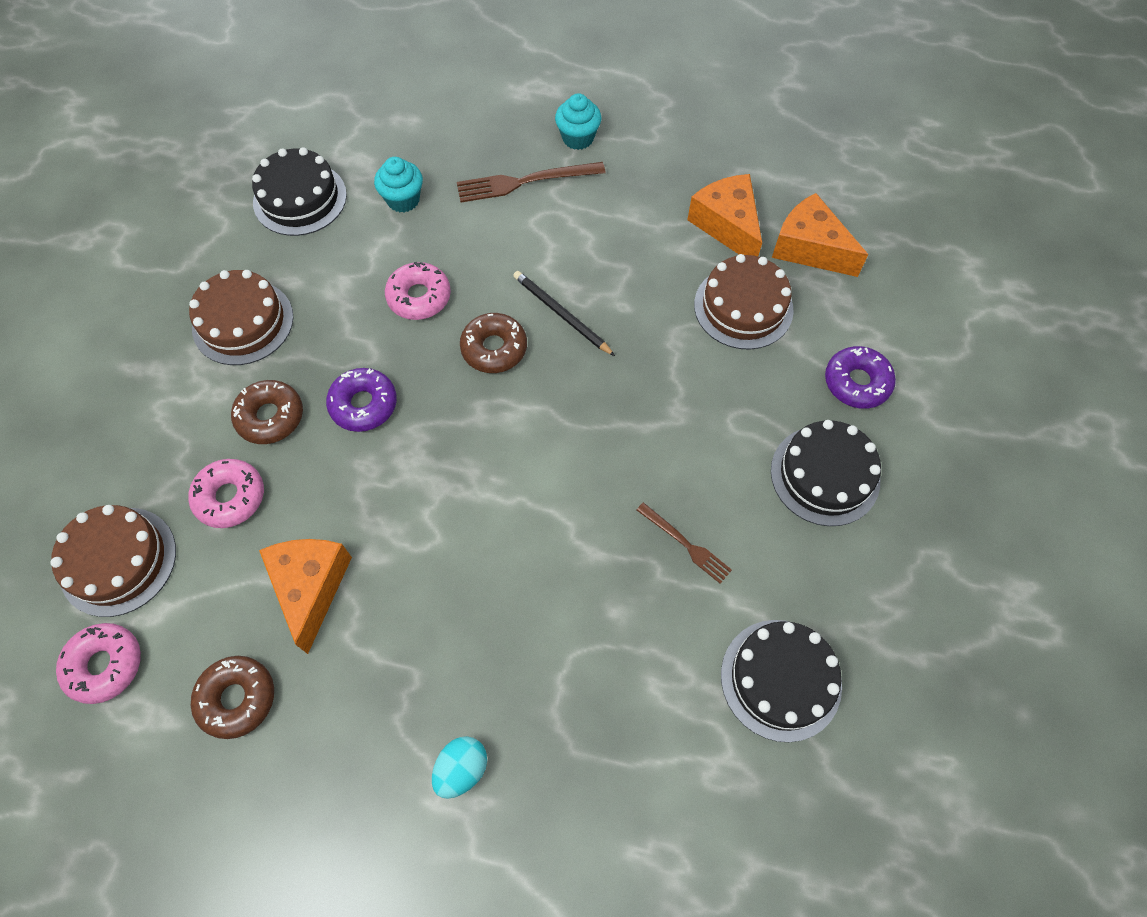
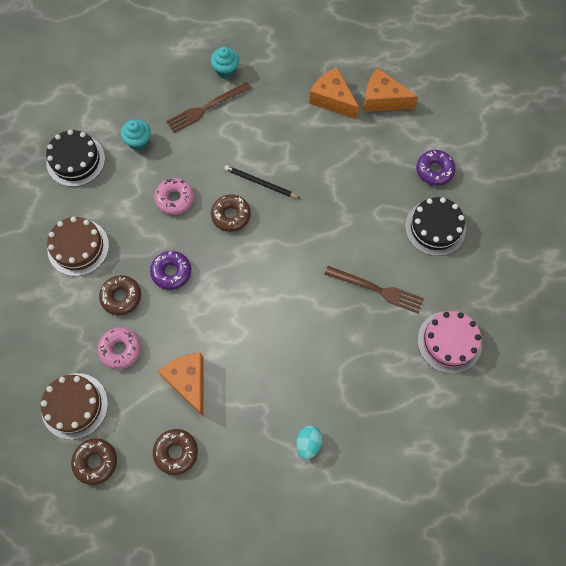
camera: 20 degrees left, 5 degrees up
pink donut [56,623,141,704] -> brown donut [71,438,117,485]
brown fork [637,502,732,584] -> brown fork [324,266,424,313], size x1.63
brown cake [694,254,794,350] -> none
black cake [721,620,842,742] -> pink cake [417,311,482,374]

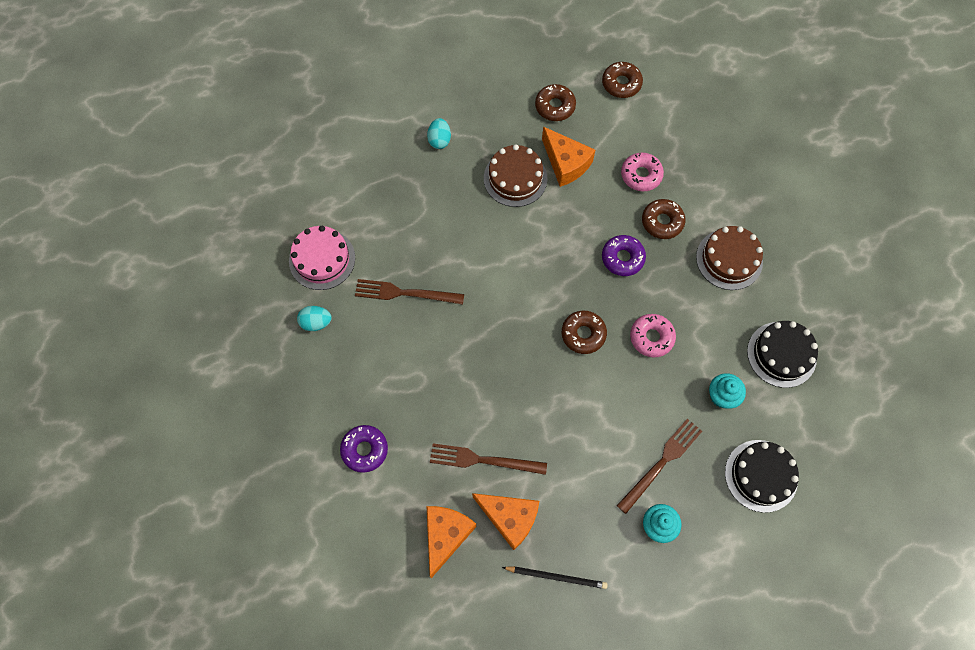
camera: 165 degrees right, 0 degrees up
brown cake [41,373,108,440] -> brown cake moved to [484,145,547,207]
black pencil [224,165,300,198] -> black pencil moved to [502,566,608,589]
orange cheese [364,68,418,112] -> orange cheese turned 75 degrees counterclockwise [426,506,477,578]
black cake [405,197,466,256] -> black cake moved to [725,440,799,513]
none -> turquoise egg [297,306,332,331]
none -> brown fork [430,443,547,475]

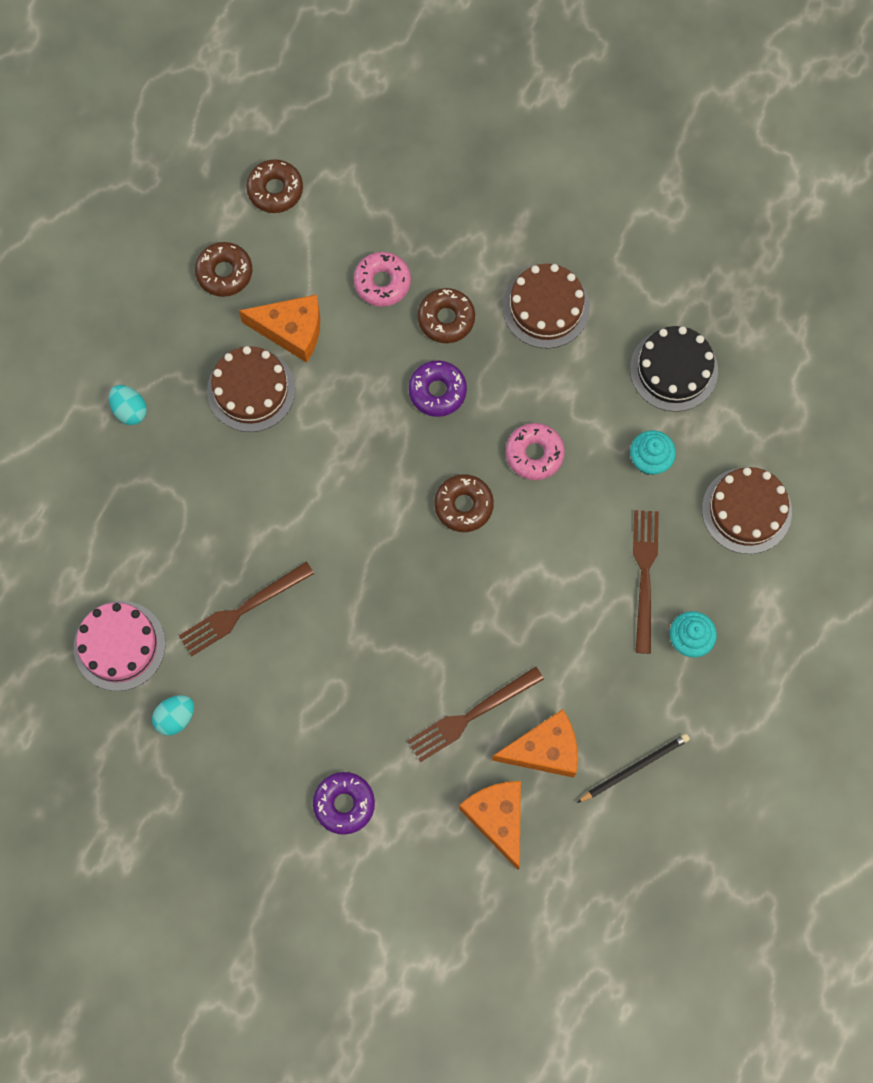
camera: 40 degrees left, 5 degrees up
black cake [725,440,799,513] -> brown cake [702,467,792,554]

